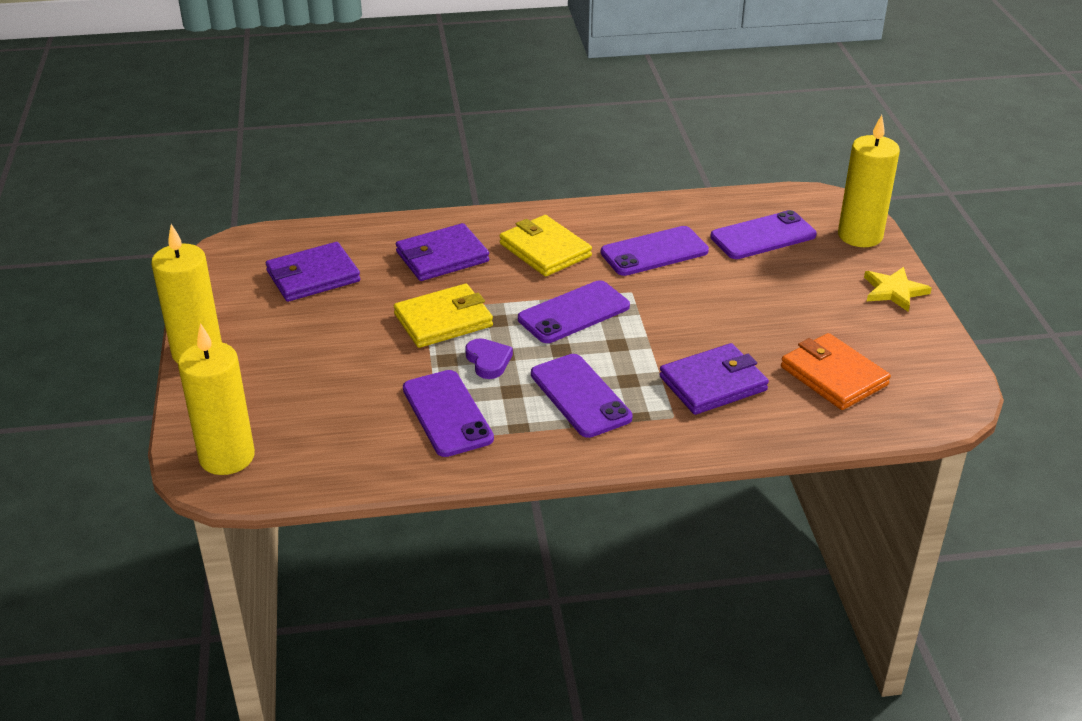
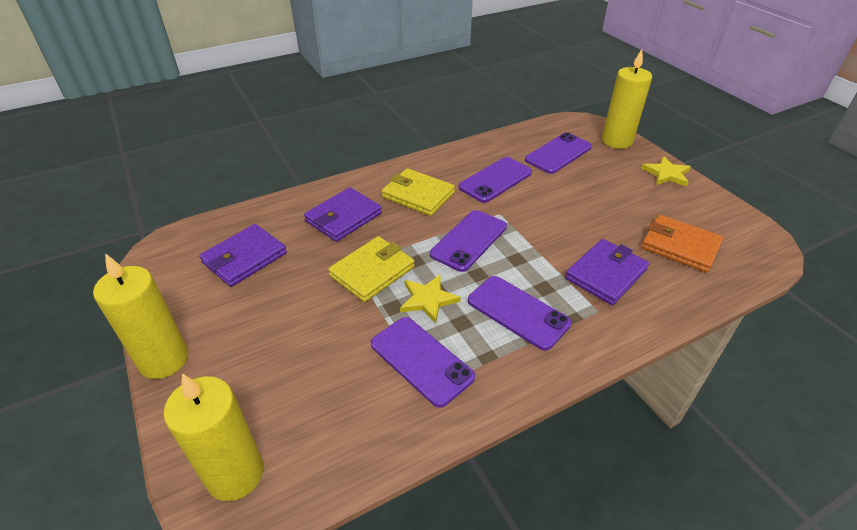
camera: 20 degrees left, 5 degrees up
purple heart [465,338,513,379] -> yellow star [400,275,461,324]

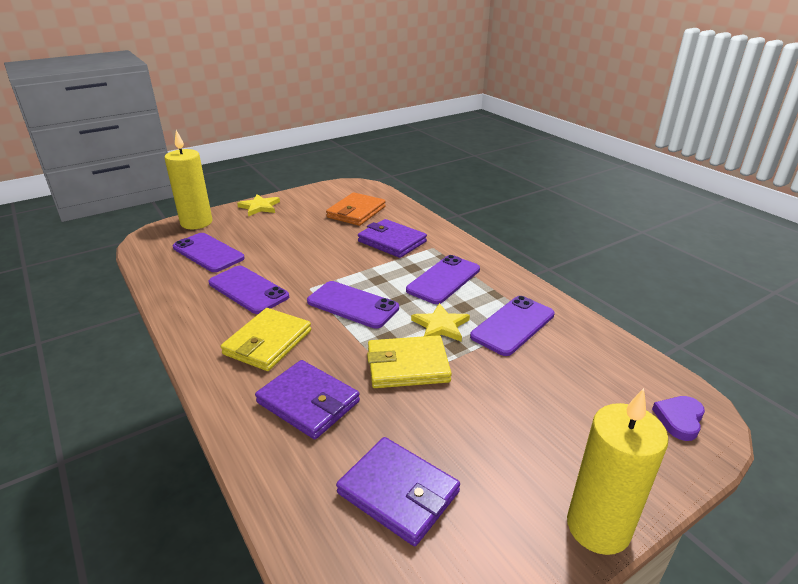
camera: 95 degrees left, 10 degrees down
yellow candle [163,373,263,501] -> purple heart [652,396,705,441]
yellow wallet [328,236,415,302] -> yellow wallet turned 45 degrees counterclockwise [367,335,452,388]

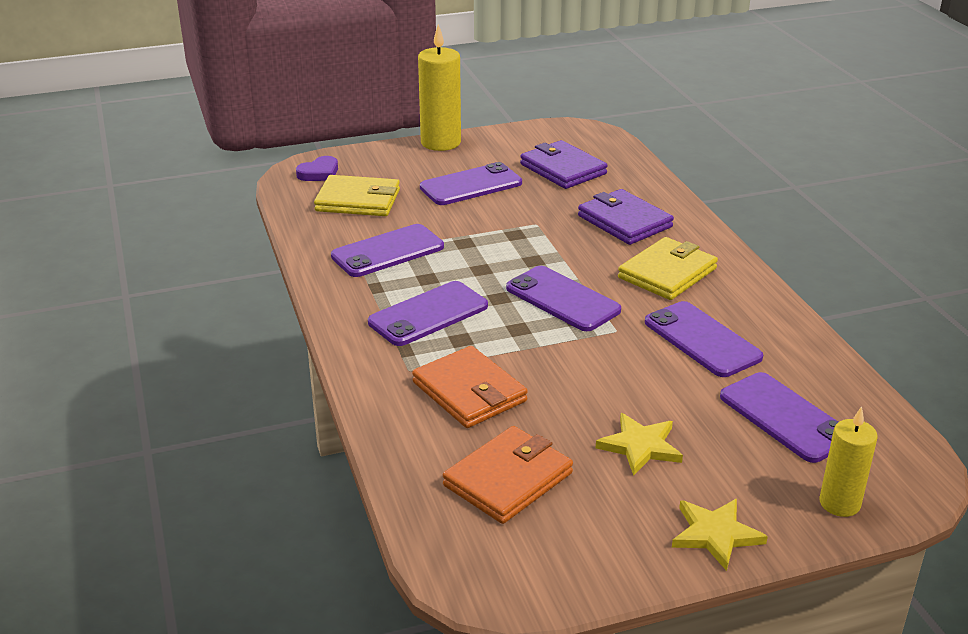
camera: 165 degrees left, 0 degrees up
yellow candle [164,130,212,229] -> yellow candle [820,406,877,517], size x0.63
purple wallet [358,219,427,258] -> orange wallet [412,346,528,428]
yellow wallet [367,335,452,388] -> yellow wallet moved to [314,175,400,216]
yellow star [411,303,470,342] -> yellow star moved to [596,413,683,476]
none -> purple phone [420,162,522,205]

